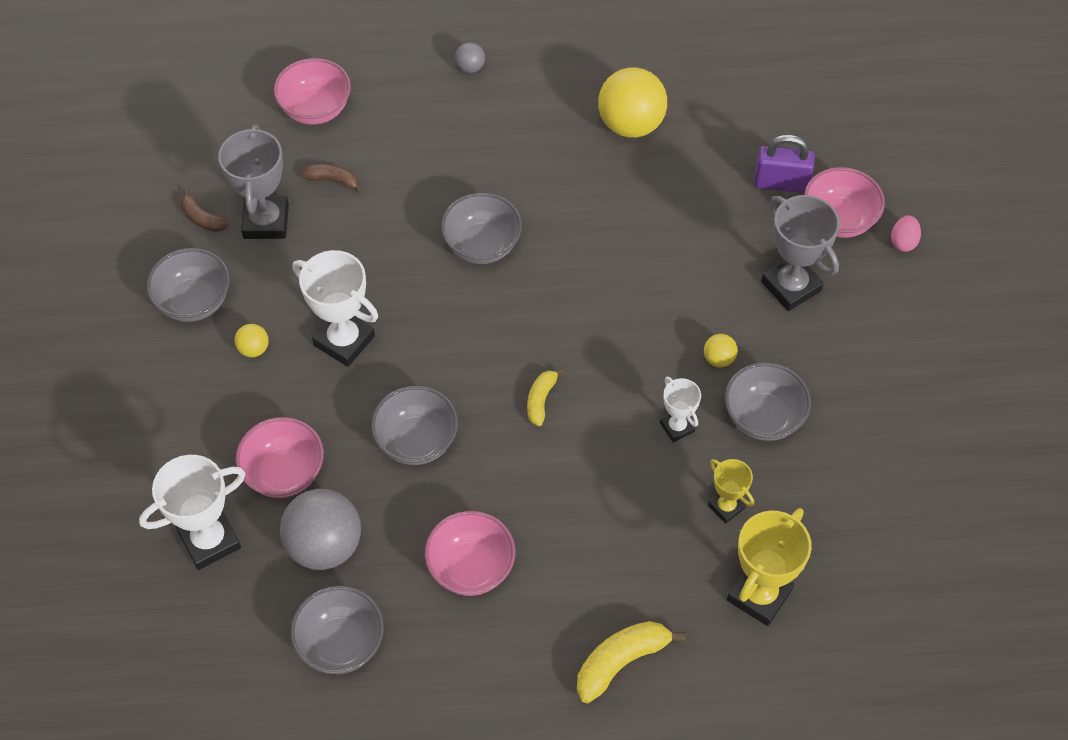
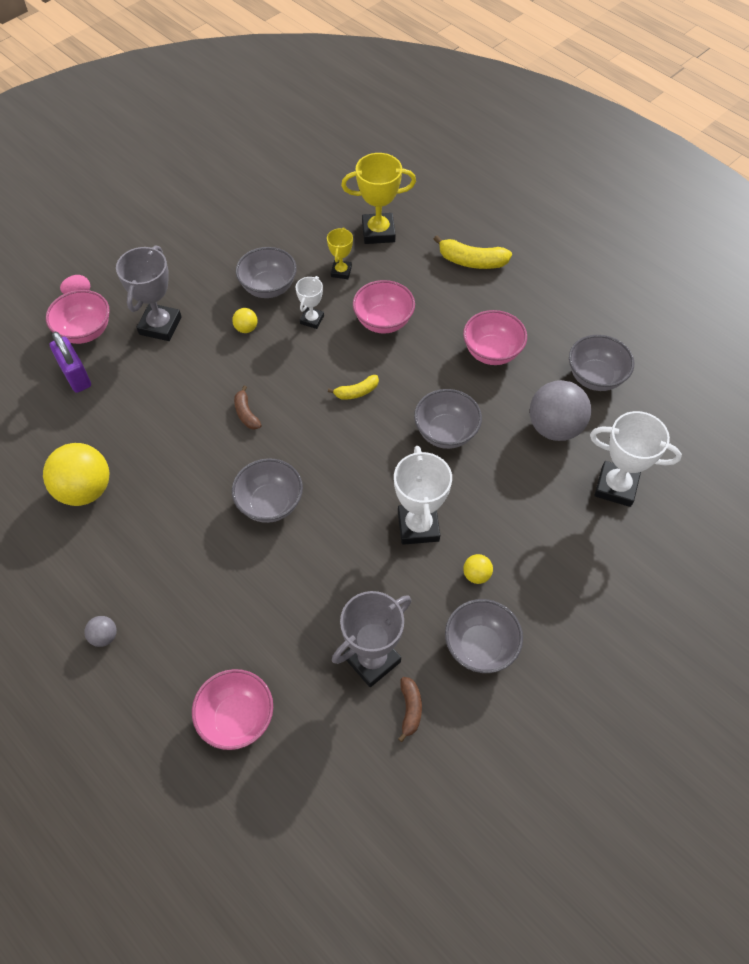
camera: 130 degrees left, 0 degrees up
pink bowl [235,417,324,498] -> pink bowl moved to [353,280,415,334]
brown banana [302,164,363,194] -> brown banana moved to [234,386,262,430]

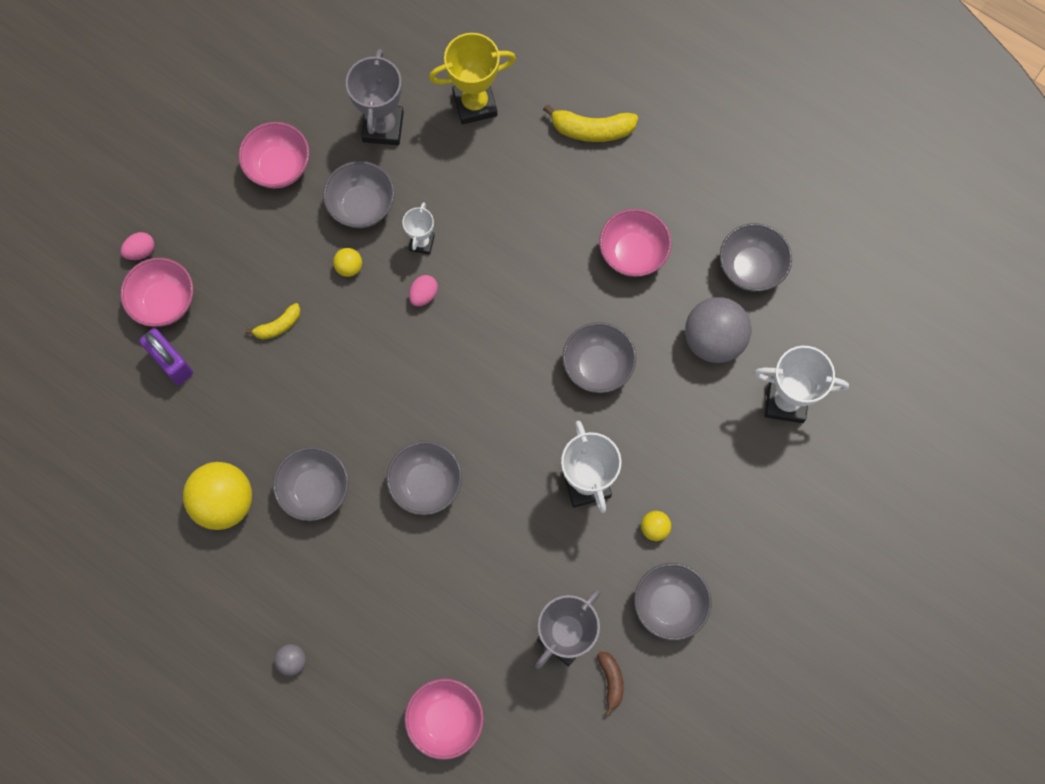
camera: 10 degrees left, 15 degrees up
grey trophy [116,245,181,341] -> grey trophy moved to [346,49,404,145]
brown banana [234,386,262,430] -> none
yellow trophy [327,227,353,279] -> none
yellow banana [328,375,379,400] -> yellow banana moved to [246,303,301,339]
pink bowl [353,280,415,334] -> pink bowl moved to [238,122,309,188]
none -> grey bowl [273,447,349,521]
none -> pink egg [409,275,438,306]

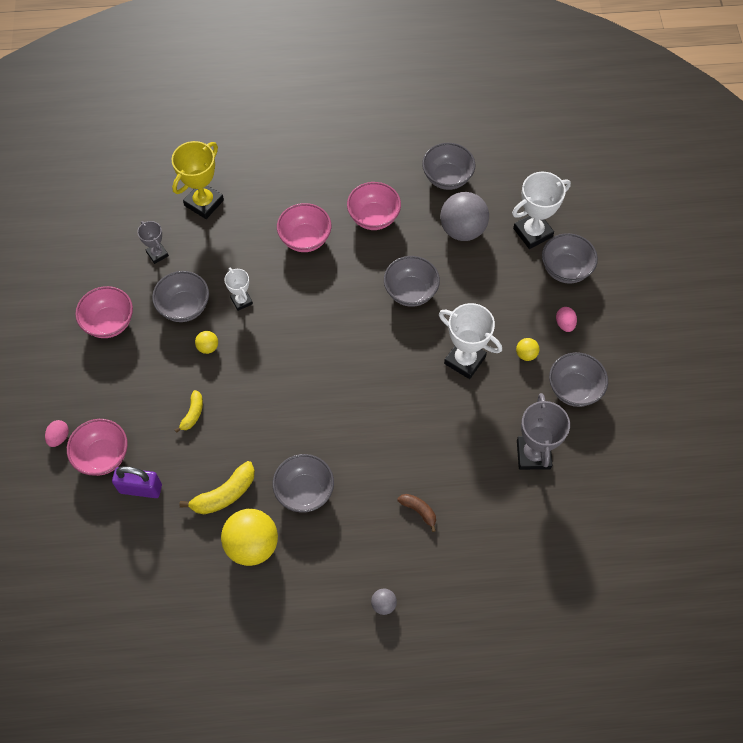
camera: 40 degrees left, 10 degrees down
grey trophy [346,49,404,145] -> grey trophy [137,221,169,264], size x0.57
grey bowl [386,441,462,515] -> grey bowl moved to [542,233,598,283]
pink bowl [405,679,484,760] -> pink bowl moved to [277,203,331,252]
pink egg [409,275,438,306] -> pink egg moved to [556,307,577,332]
yellow banana [543,104,638,142] -> yellow banana moved to [179,461,255,514]
brown banana [597,652,624,716] -> brown banana moved to [398,494,436,532]

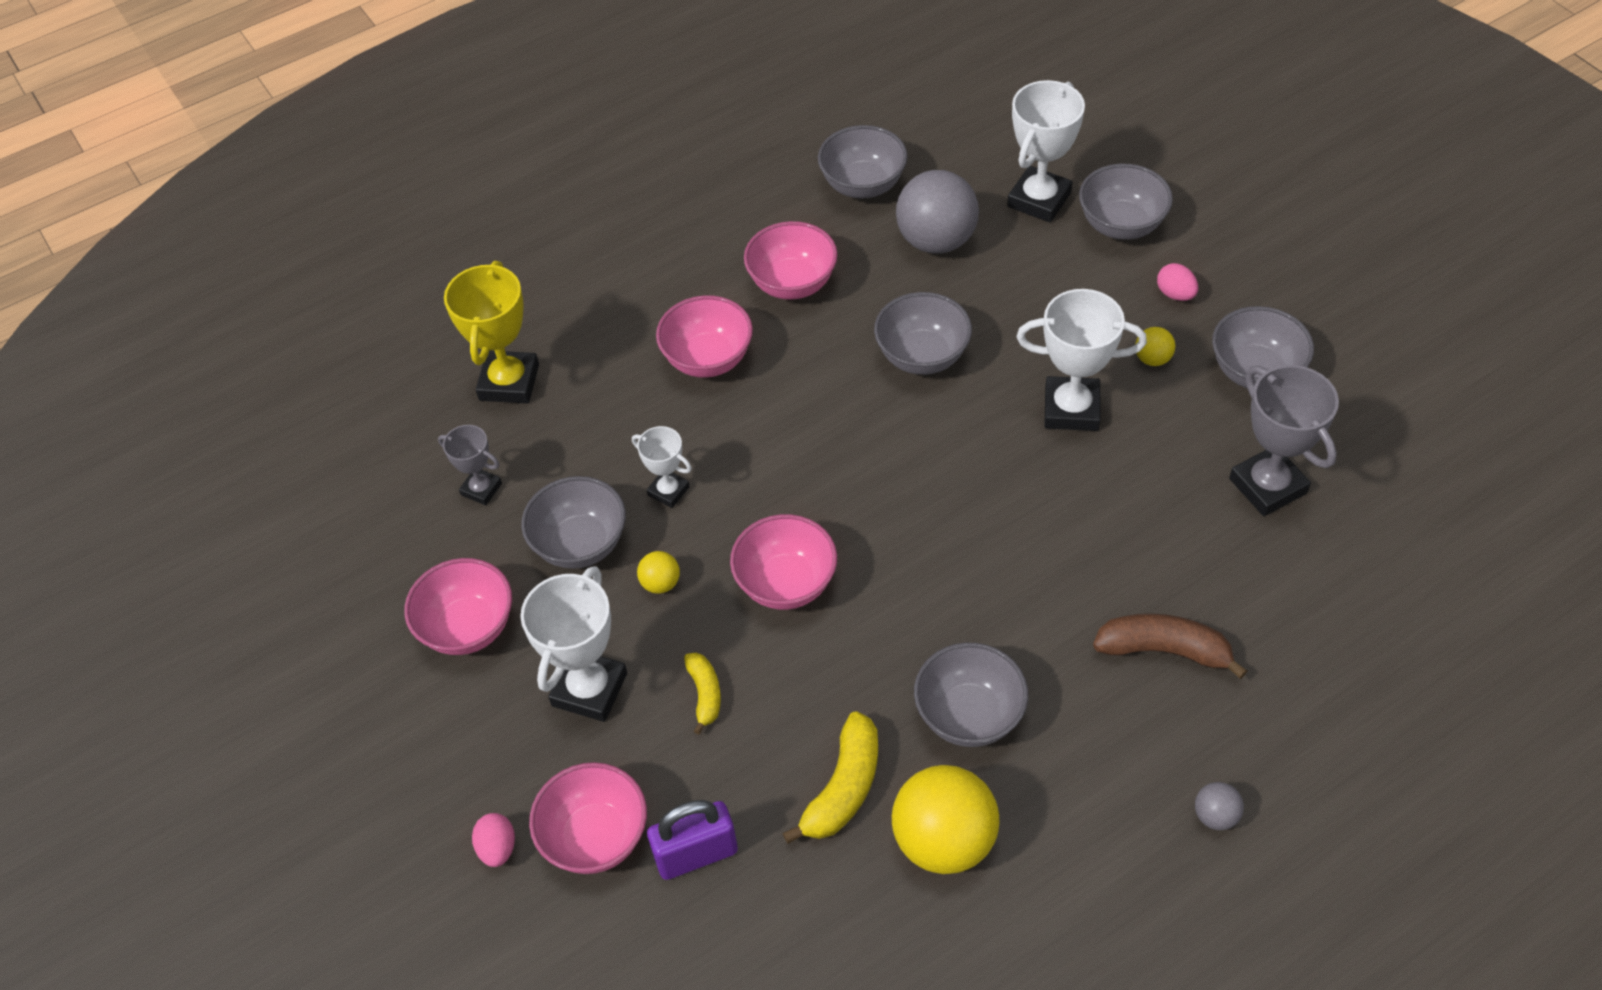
camera: 25 degrees left, 10 degrees down
brown banana [398,494,436,532] -> brown banana [1093,614,1247,679], size x1.66
none -> white trophy [520,566,627,722]
none -> pink bowl [730,514,837,610]

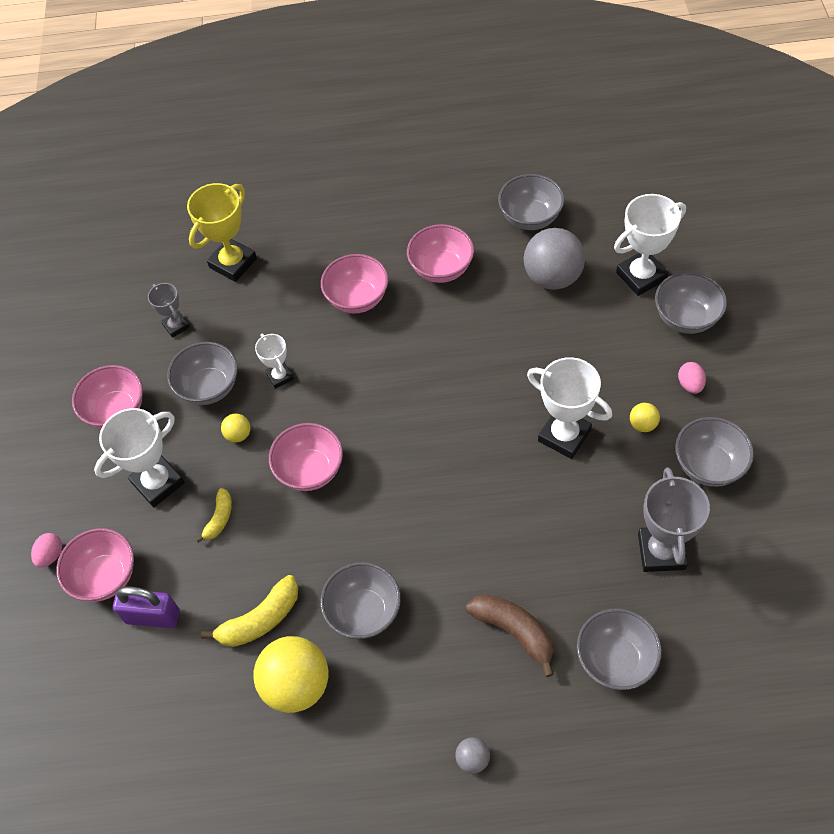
camera: 30 degrees right, 5 degrees up
grey bowl [874,292,972,375] -> grey bowl moved to [577,608,662,690]

